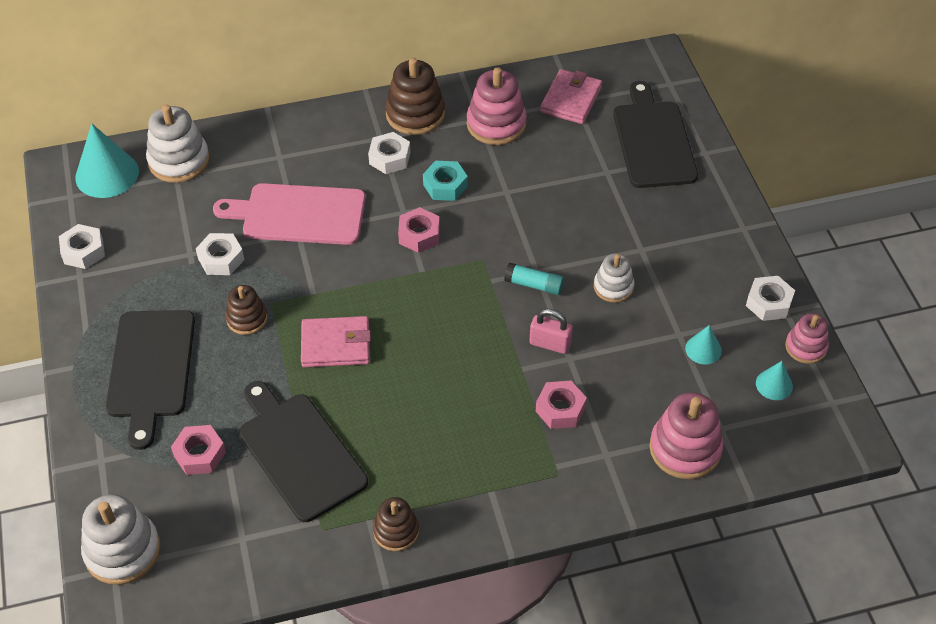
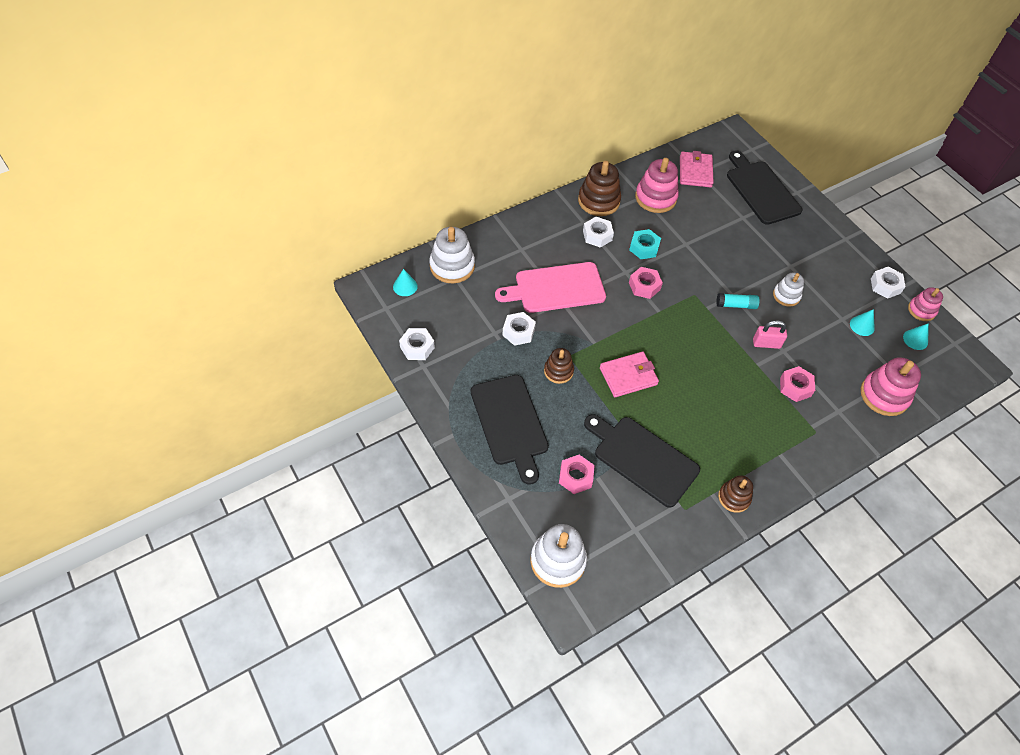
camera: 20 degrees left, 5 degrees up
turquoise cone [75,123,139,198] -> turquoise cone [393,269,418,296], size x0.52

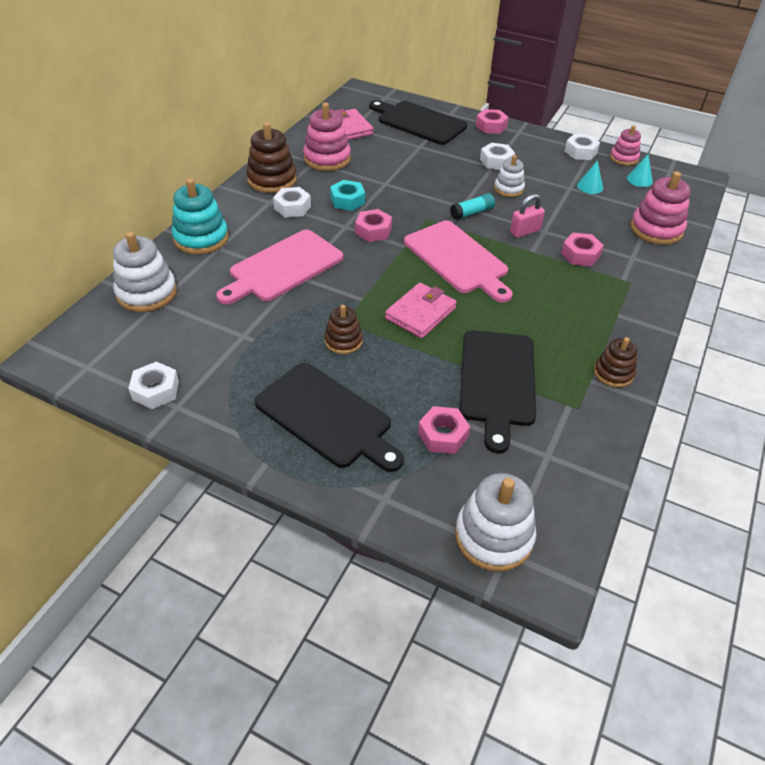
camera: 30 degrees left, 10 degrees down
turquoise cone [393,269,418,296] -> none
white nut [502,312,536,346] -> white nut moved to [480,142,515,170]
black cutting board [584,414,700,508] -> black cutting board turned 90 degrees counterclockwise [460,330,536,453]
none -> turquoise stacking toy [172,178,229,254]
none -> pink cutting board [404,221,513,303]
none -> pink nut [476,109,509,134]

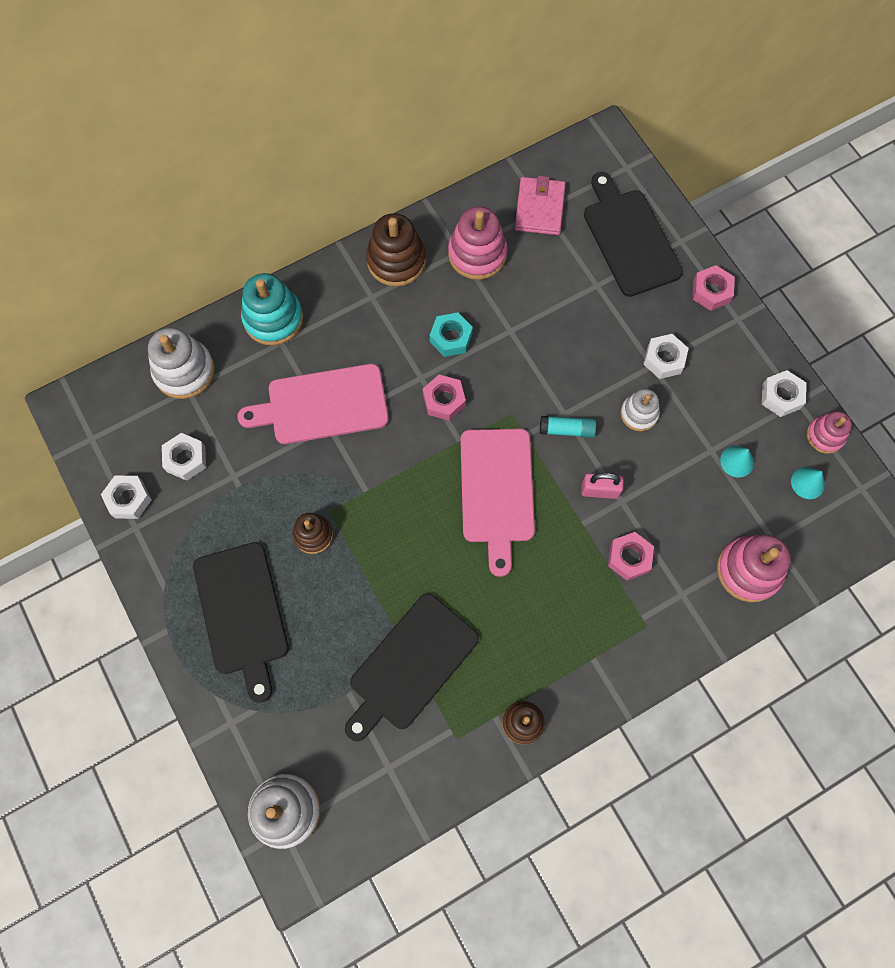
camera: 35 degrees right, 25 degrees up
white nut [273,187,311,218] -> white nut moved to [162,433,206,481]
pink wallet [385,283,457,338] -> none
pink nut [418,406,470,454] -> none

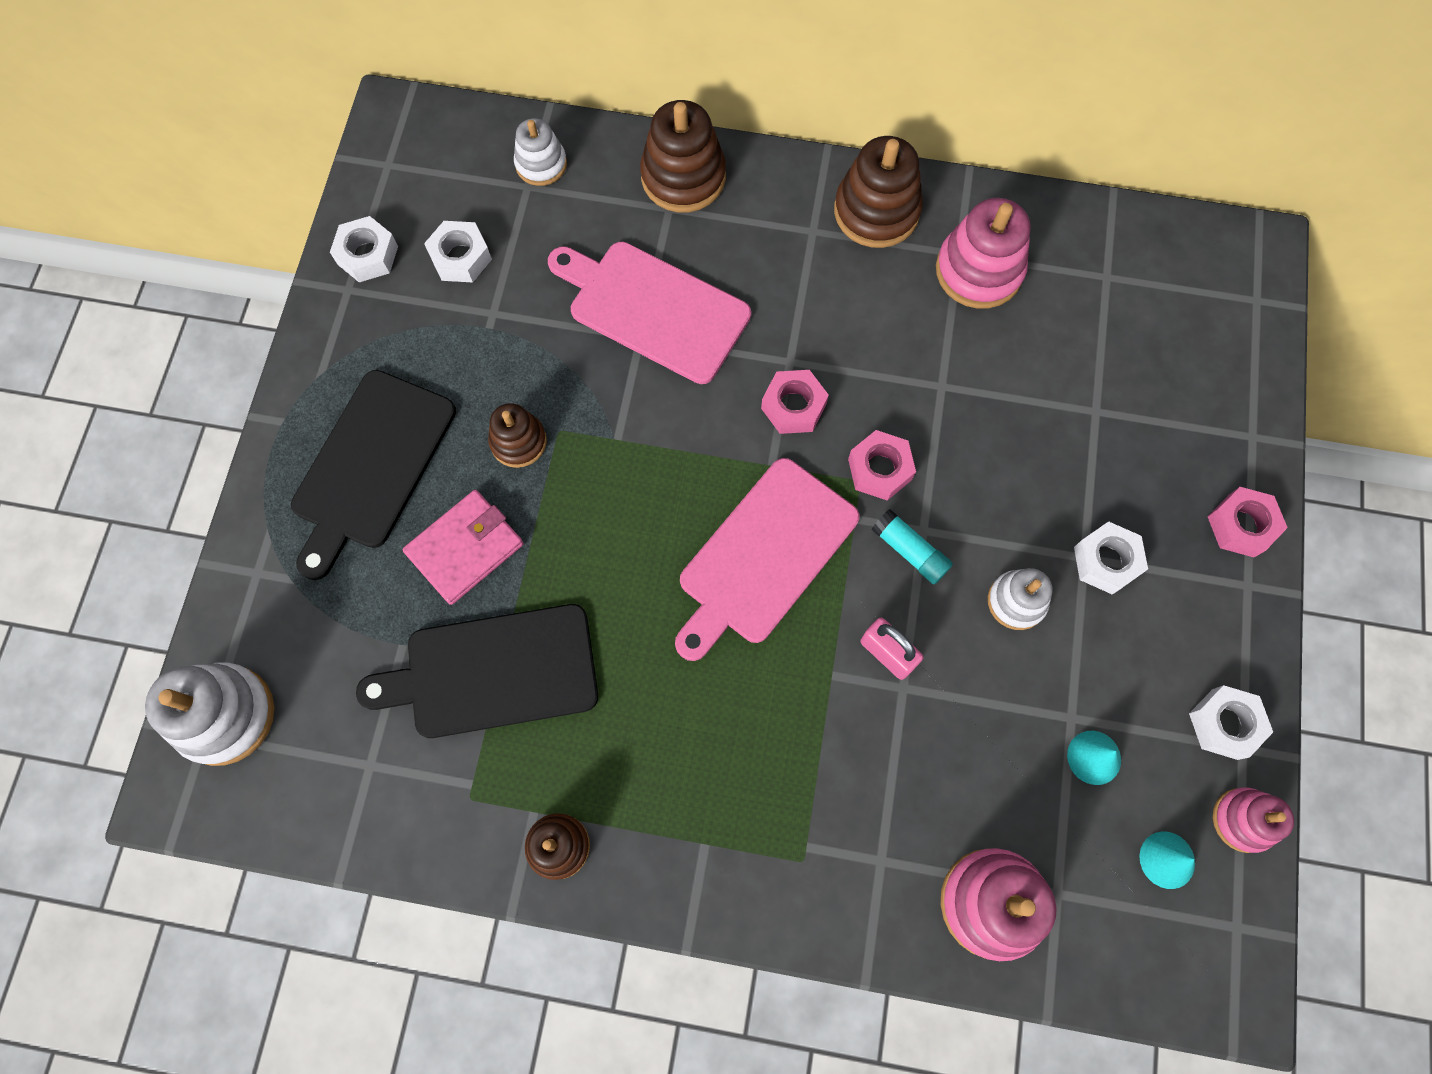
camera: 40 degrees right, 0 degrees up
white stacking toy [148,328,215,399] -> white stacking toy [514,118,567,186], size x0.61
turquoise stacking toy [241,273,303,346] -> brown stacking toy [640,100,726,213]
turquoise nut [430,312,473,357] -> none
pink wallet [515,176,566,235] -> pink wallet moved to [403,490,524,605]
black cutting board [584,172,683,297] -> none
pink nut [608,532,654,581] -> pink nut moved to [848,430,916,501]

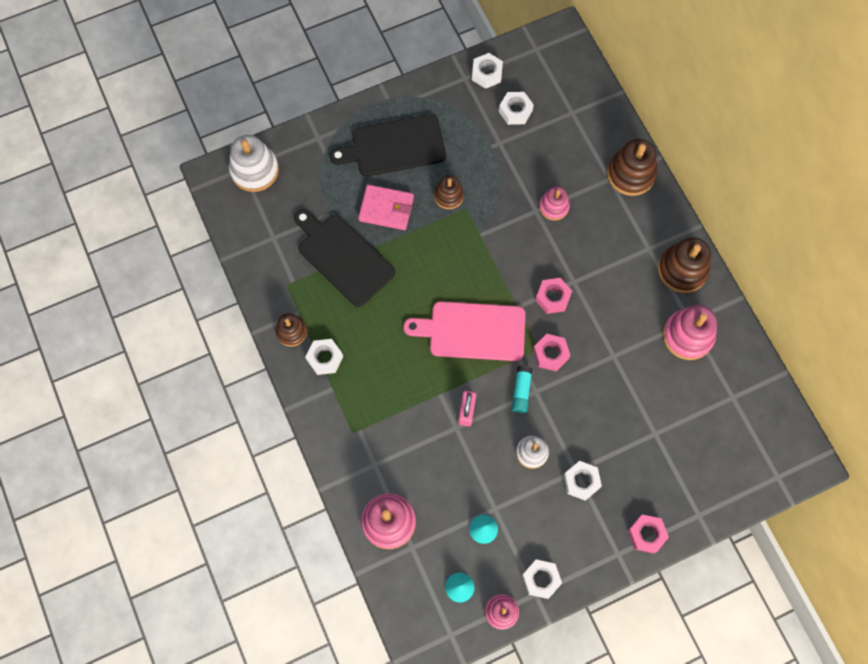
camera: 55 degrees right, 0 degrees up
white stacking toy [514,118,567,186] -> none
pink cutting board [548,242,751,384] -> pink stacking toy [539,186,570,220]
none -> white nut [305,339,343,375]

